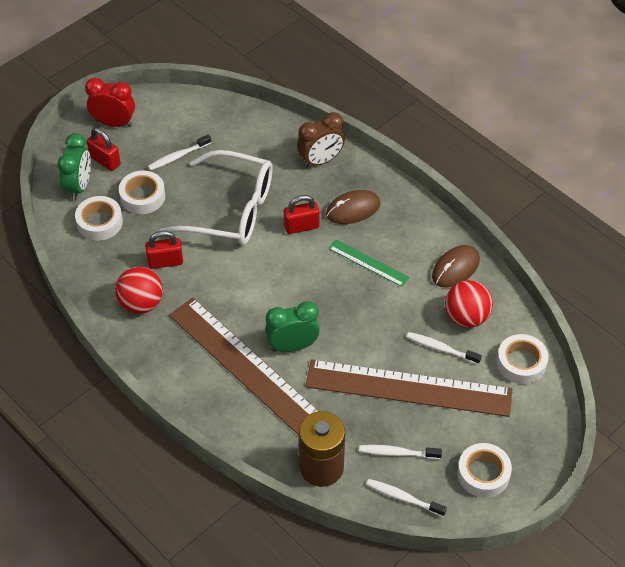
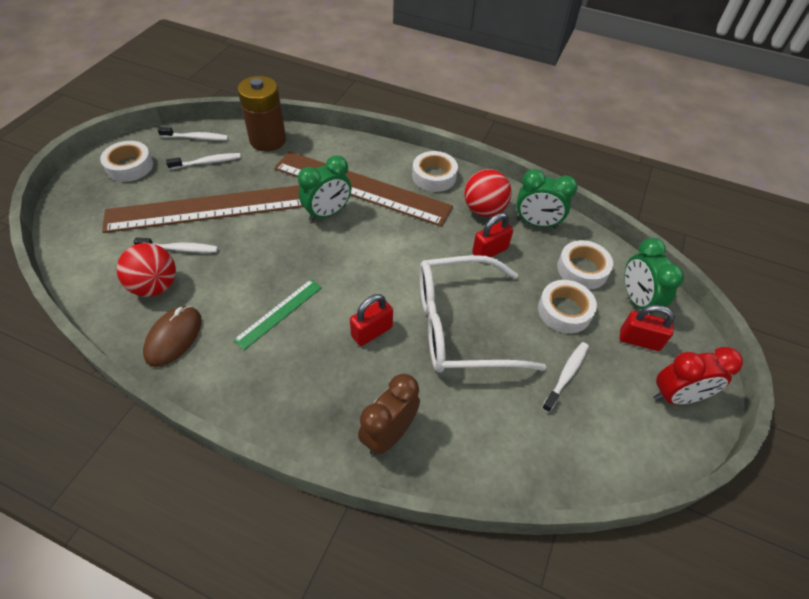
camera: 155 degrees right, 0 degrees up
brown mouse [326,190,380,224] -> none
green ruler [328,239,410,287] -> green ruler turned 60 degrees counterclockwise [233,279,322,350]
white tape [497,334,548,384] -> white tape moved to [412,151,458,192]
none -> green clock [516,169,578,229]

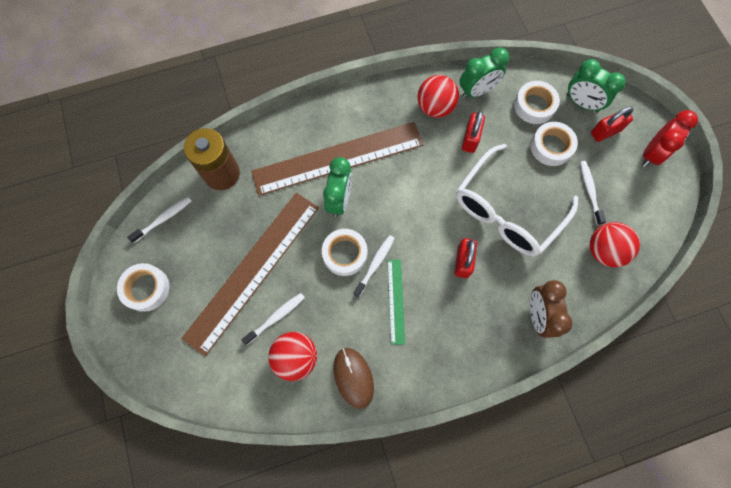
camera: 40 degrees left, 20 degrees up
white toothbrush [166,153,241,170] -> white toothbrush moved to [353,235,395,298]
white tape [412,151,458,192] -> white tape moved to [322,229,367,276]
none -> red ball [590,222,640,267]

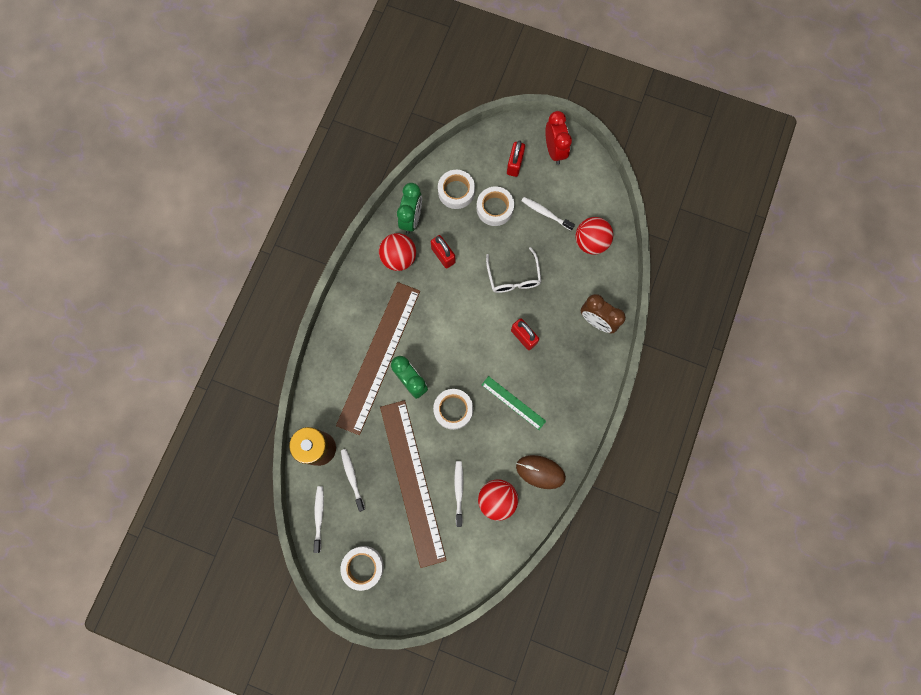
camera: 50 degrees left, 5 degrees up
white toothbrush [353,235,395,298] -> white toothbrush moved to [341,449,365,512]
white glasses [456,144,578,256] -> white glasses [486,247,541,293], size x0.57
green clock [566,59,626,112] -> none

